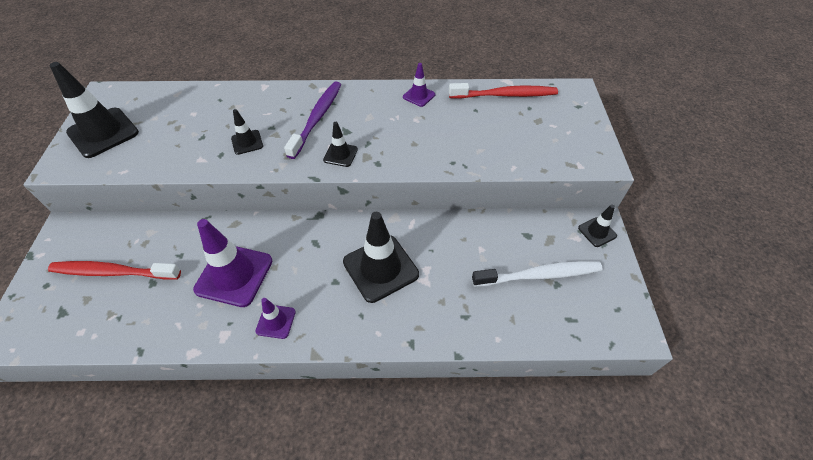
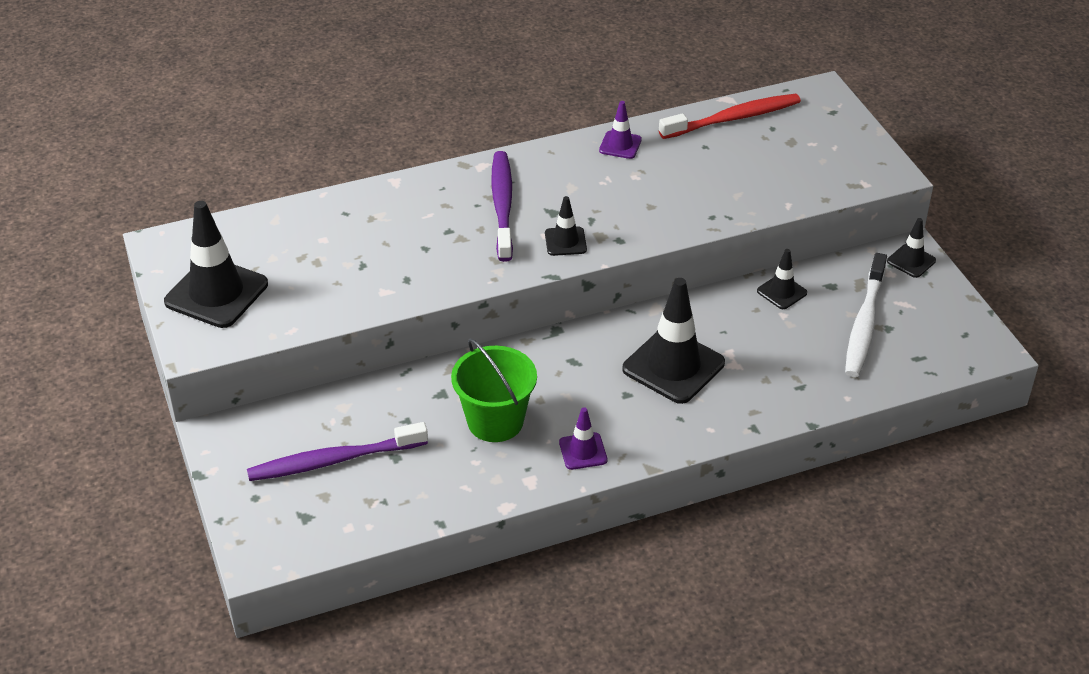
camera: 20 degrees left, 10 degrees down
red toothbrush [48,261,181,280] -> purple toothbrush [247,422,428,481]
purple traffic cone [193,219,272,307] -> green bucket [451,338,537,442]
black traffic cone [231,109,263,155] -> black traffic cone moved to [757,249,807,309]
white toothbrush [472,261,603,287] -> white toothbrush turned 135 degrees clockwise [845,253,887,377]

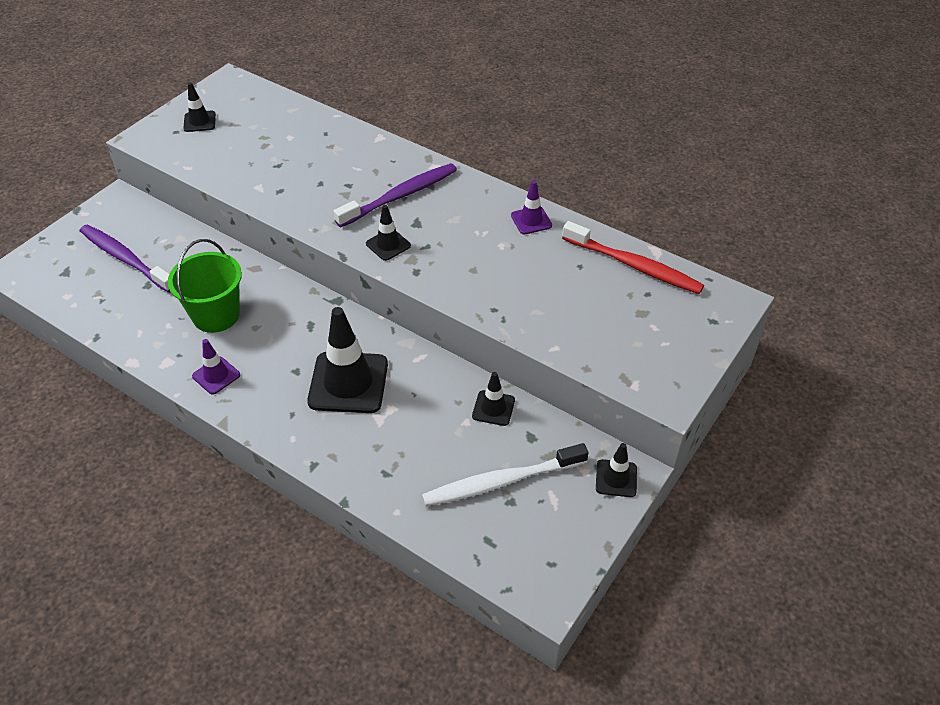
camera: 55 degrees right, 5 degrees up
black traffic cone [164,201,268,328] -> black traffic cone [183,83,216,132], size x0.51

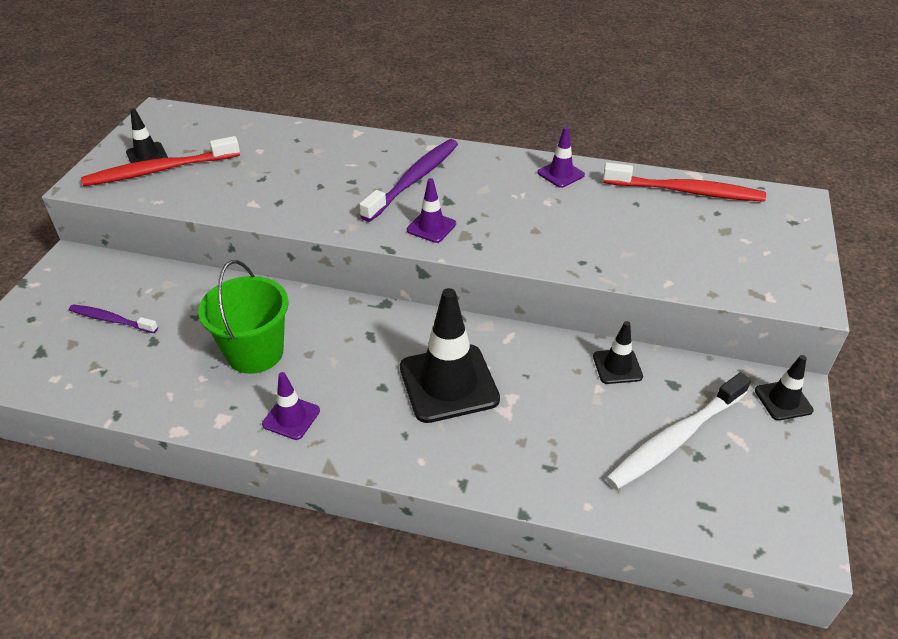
camera: 20 degrees left, 5 degrees down
purple toothbrush [80,224,170,293] -> purple toothbrush [69,304,158,333], size x0.59
black traffic cone [366,205,411,261] -> purple traffic cone [407,178,456,243]
none -> red toothbrush [81,136,240,186]

